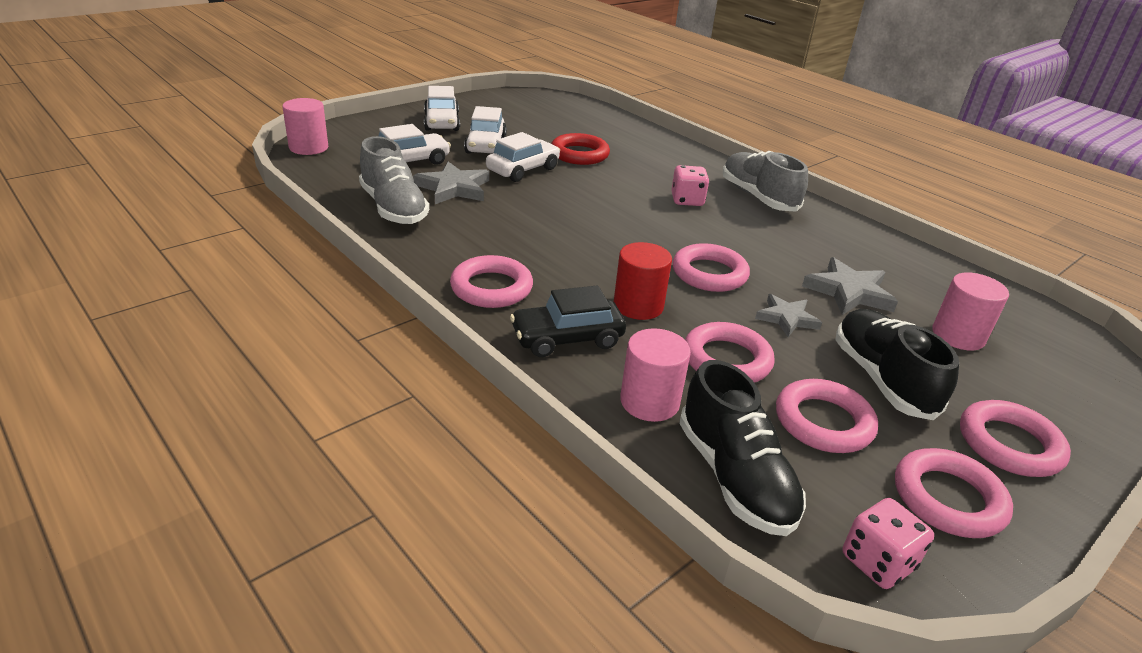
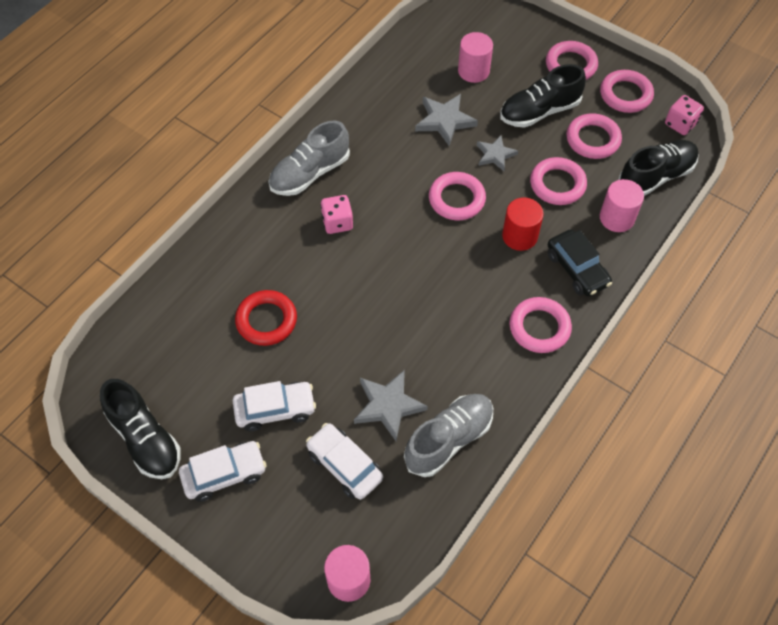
camera: 100 degrees left, 25 degrees up
white car [486,132,560,182] -> none
none -> black shoe [100,379,181,479]

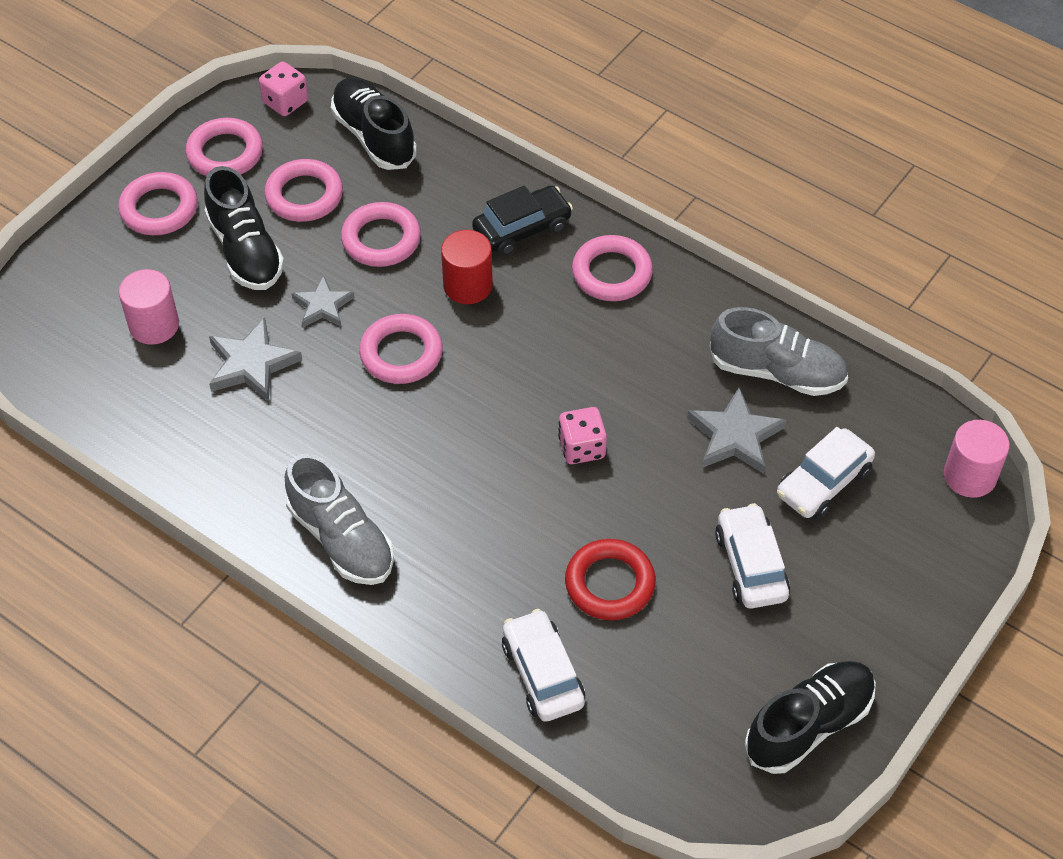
camera: 90 degrees left, 5 degrees down
white car [179,441,266,502] -> white car moved to [502,609,585,722]
pink dice [321,195,353,234] -> pink dice moved to [558,407,607,464]
grey shoe [404,394,493,477] -> grey shoe turned 150 degrees clockwise [709,307,848,396]
pink cylinder [600,179,644,232] -> none

